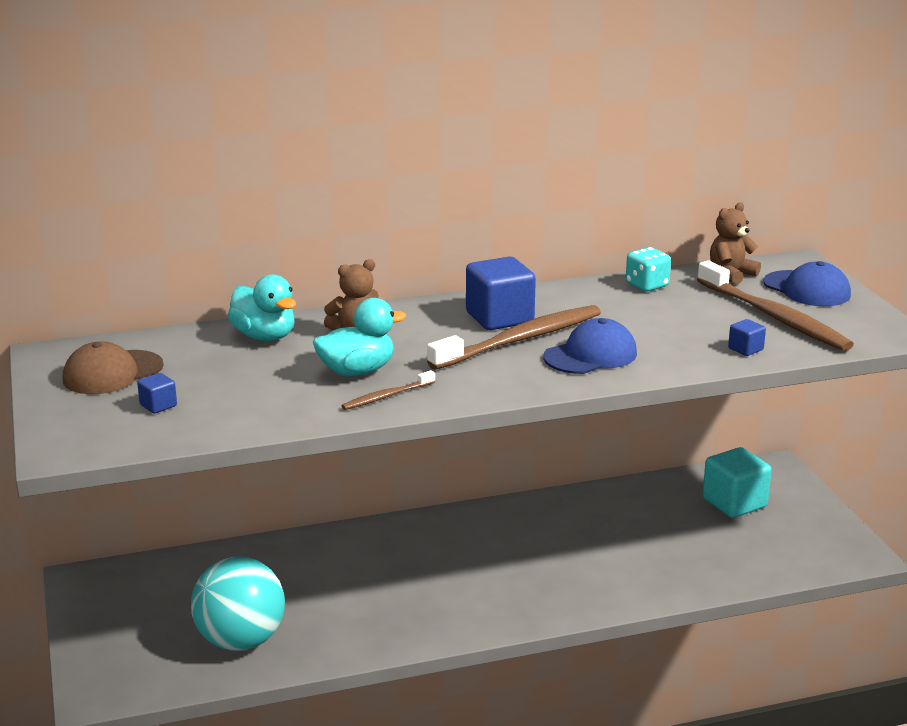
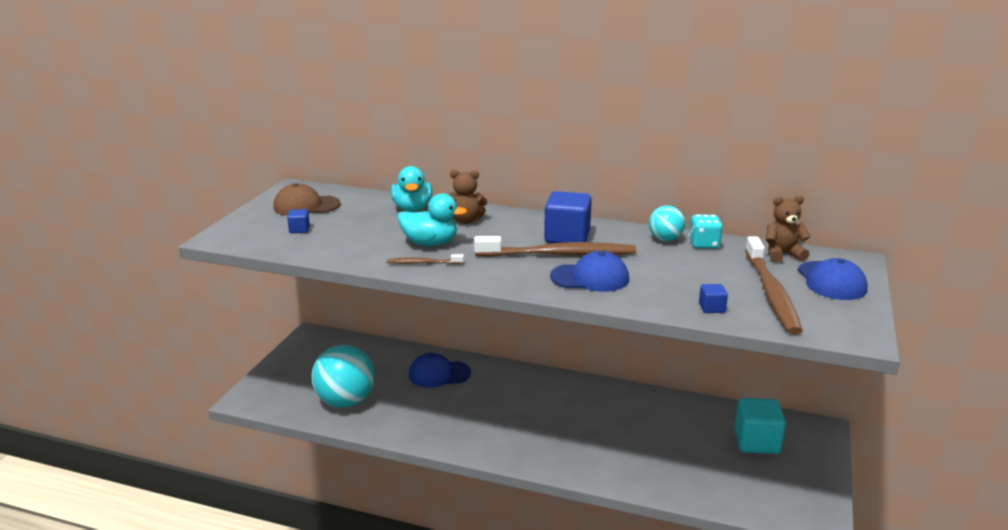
camera: 35 degrees right, 0 degrees up
none -> blue cap [409,353,471,388]
none -> turquoise ball [649,205,685,241]

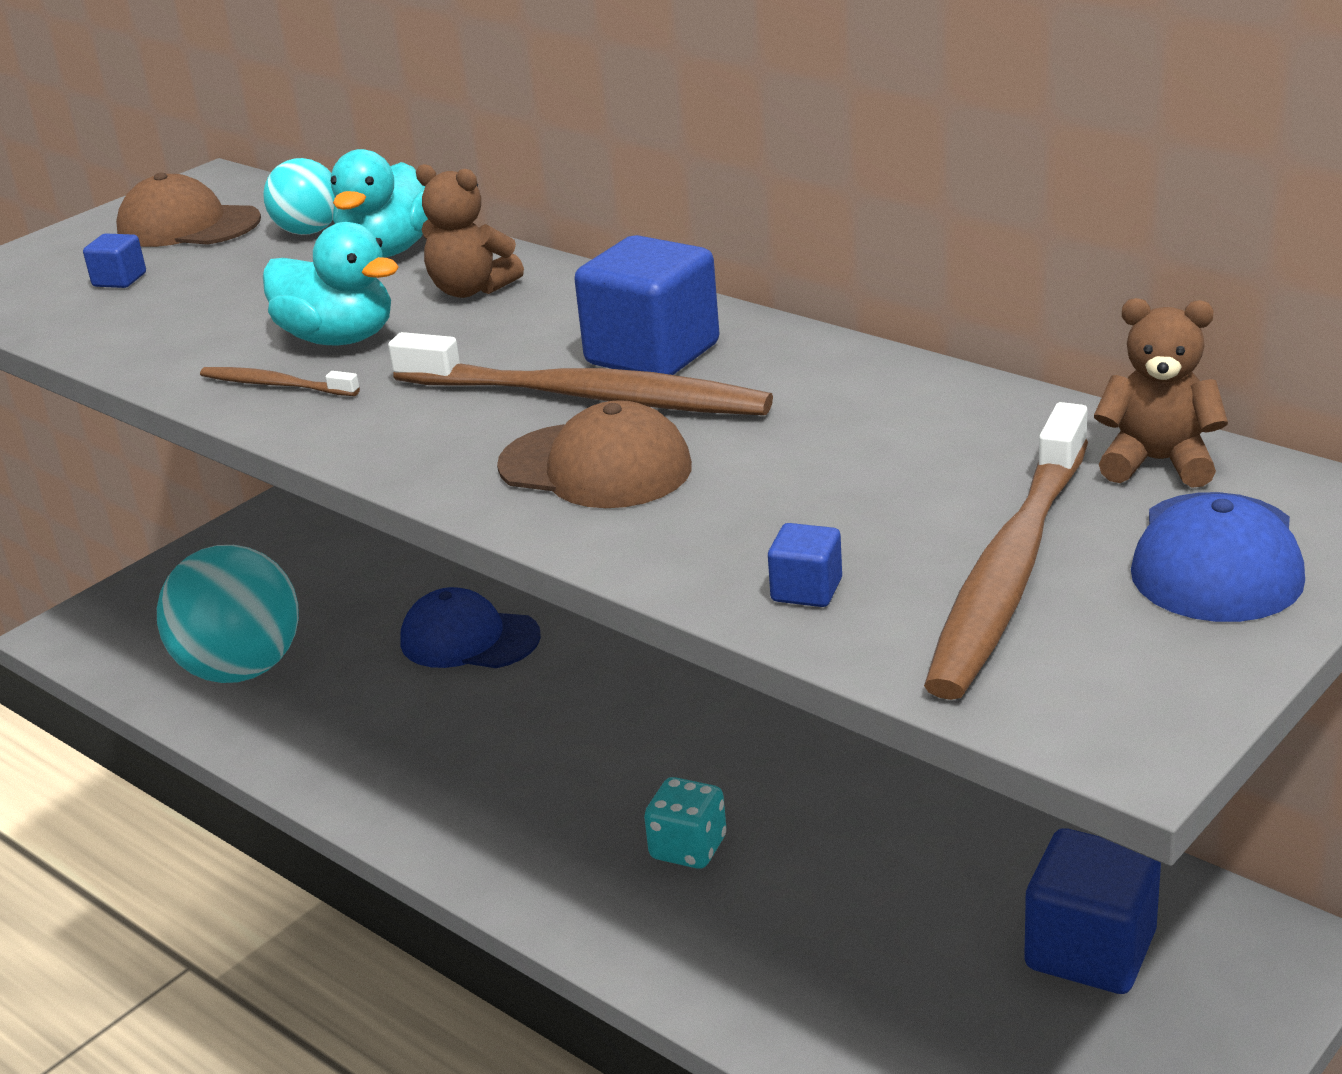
camera: 25 degrees right, 5 degrees up
blue cap [550,251,629,292] -> brown cap [497,400,692,508]
turquoise ball [649,205,685,241] -> turquoise ball moved to [263,158,335,235]
turquoise dice [689,215,723,249] -> turquoise dice moved to [644,777,726,869]
turquoise cube [734,398,786,454] -> blue cube [1024,828,1161,994]

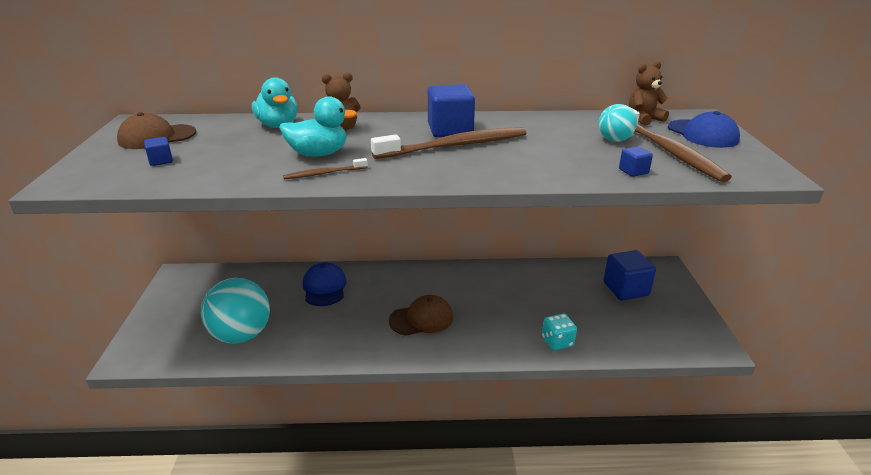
camera: 45 degrees left, 0 degrees up
turquoise ball [263,158,335,235] -> turquoise ball moved to [598,104,637,142]
blue cap [400,587,541,668] -> blue cap turned 105 degrees clockwise [303,262,347,306]
brown cap [497,400,692,508] -> brown cap moved to [389,295,453,336]
turquoise dice [644,777,726,869] -> turquoise dice moved to [542,314,577,351]

